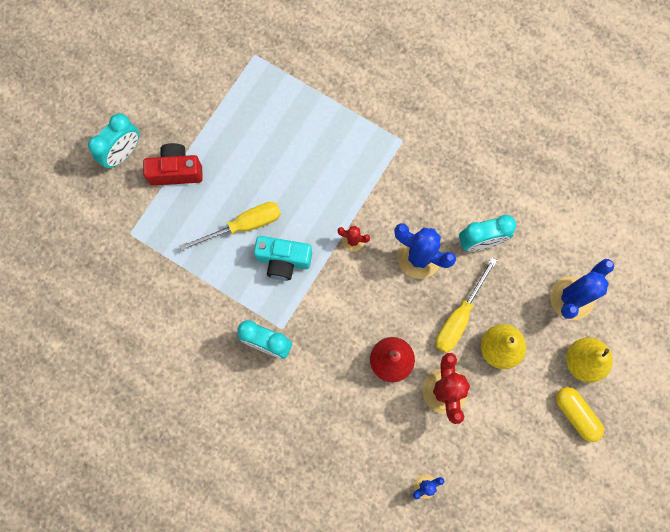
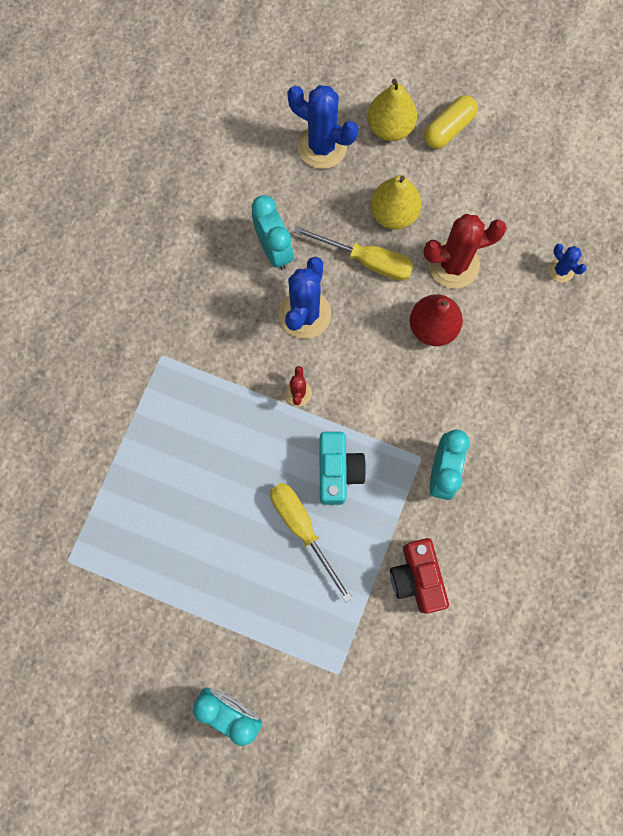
camera: 100 degrees left, 0 degrees up
red camera [143,143,203,186] -> red camera moved to [390,538,449,614]

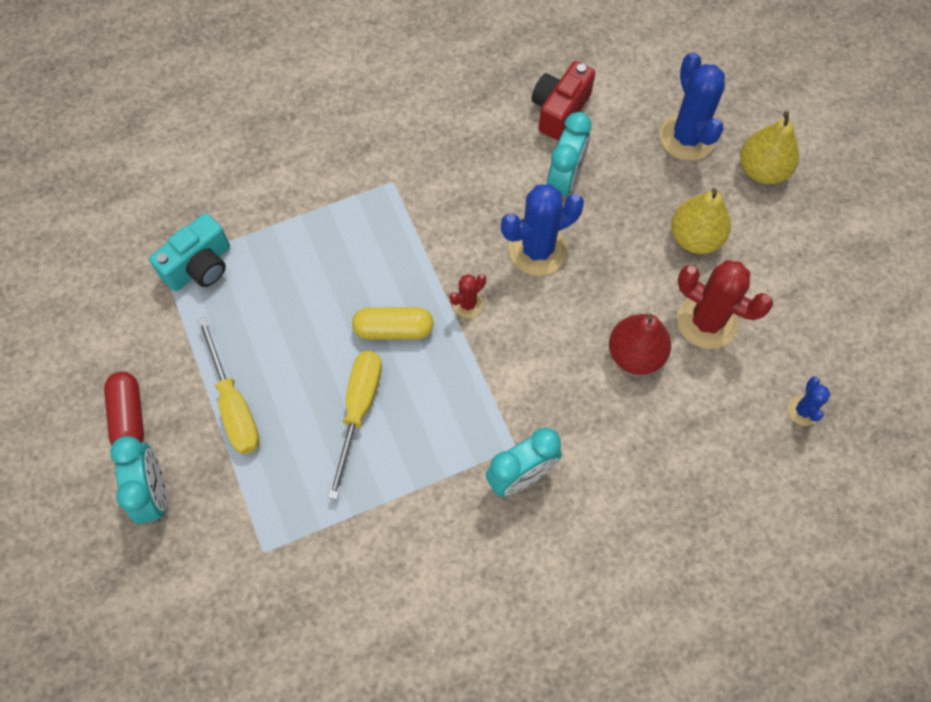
camera: 45 degrees right, 10 degrees down
yellow screwdriver [293,226,414,281] -> yellow screwdriver moved to [197,318,260,454]
turquoise camera [319,432,366,505] -> turquoise camera moved to [149,213,230,291]
red camera [390,538,449,614] -> red camera moved to [532,61,595,140]
yellow capsule [424,95,478,149] -> yellow capsule moved to [352,307,434,339]
none -> red capsule [104,372,144,445]

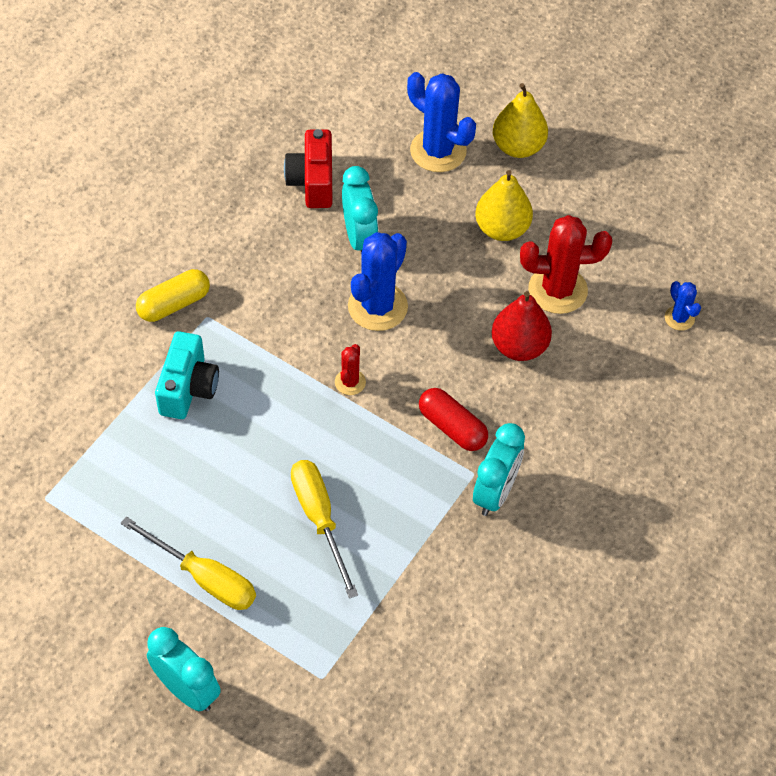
camera: 35 degrees left, 10 degrees down
red capsule [104,372,144,445] -> red capsule moved to [419,388,488,451]
turquoise camera [149,213,230,291] -> turquoise camera moved to [155,331,219,419]
yellow capsule [352,307,434,339] -> yellow capsule moved to [136,269,210,322]

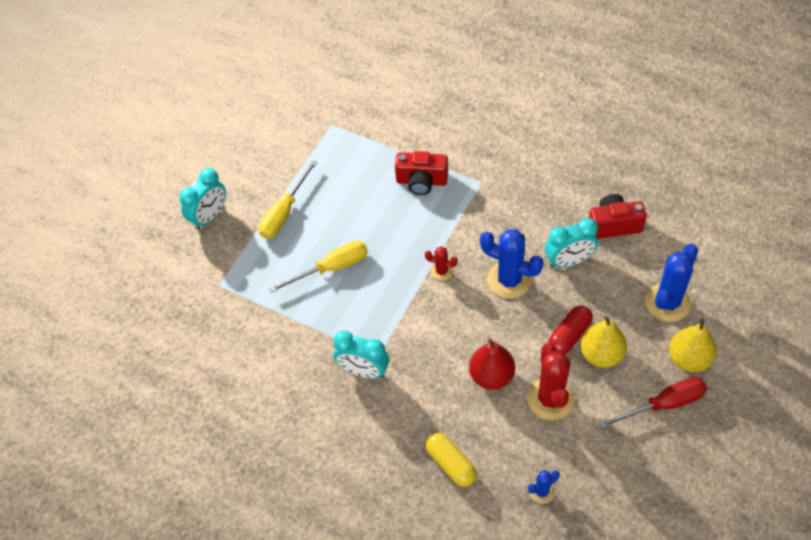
camera: 90 degrees right, 0 degrees up
yellow capsule [136,269,210,322] -> yellow capsule moved to [426,433,477,487]
turquoise camera [155,331,219,419] -> red camera [395,151,448,195]
red capsule [419,388,488,451] -> red capsule moved to [548,306,593,354]
none -> red screwdriver [599,377,707,429]

